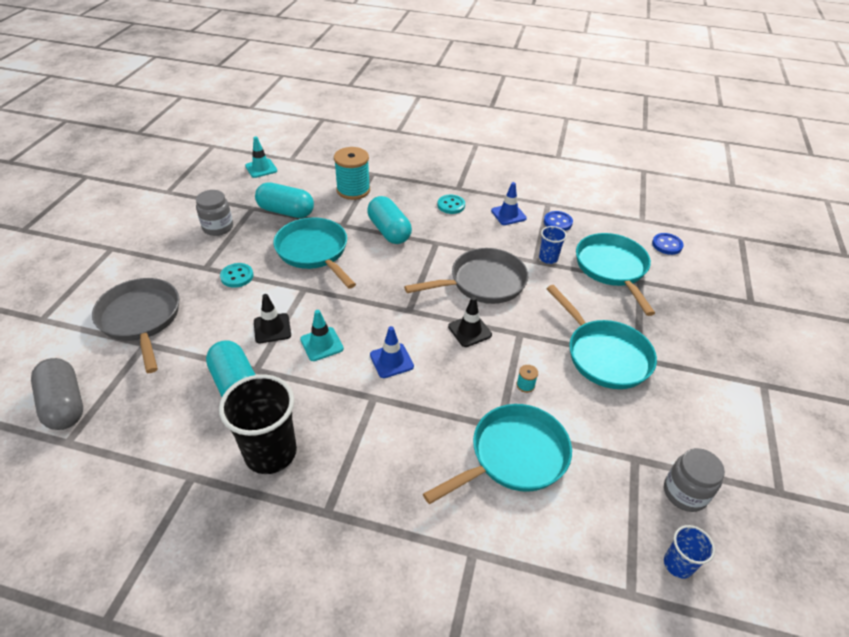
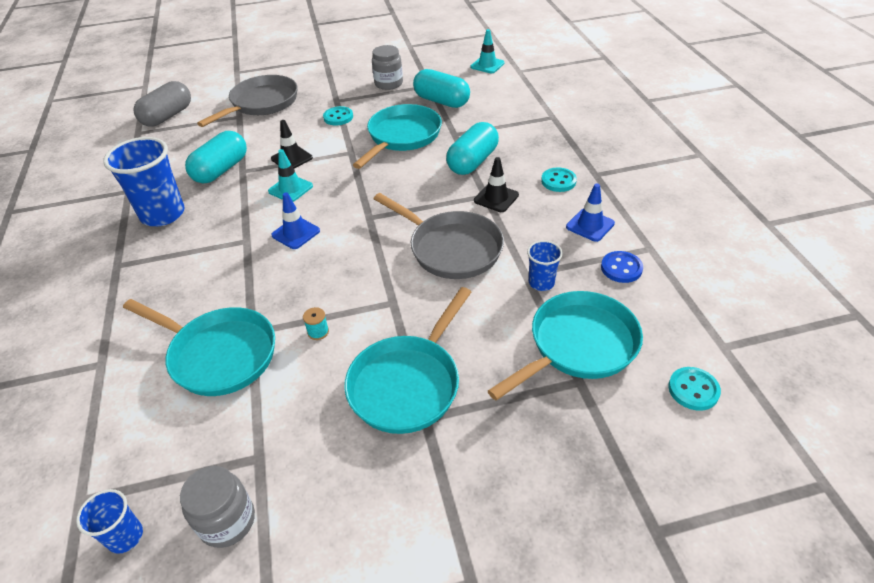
camera: 65 degrees right, 0 degrees up
black cup [219,374,297,474] -> blue cup [103,137,185,226]
turquoise capsule [255,182,314,218] -> turquoise capsule turned 45 degrees counterclockwise [413,69,470,108]
turquoise spool [334,147,370,200] -> none
black traffic cone [448,297,492,347] -> black traffic cone moved to [474,157,519,212]
blue button [652,233,684,255] -> turquoise button [668,367,721,411]

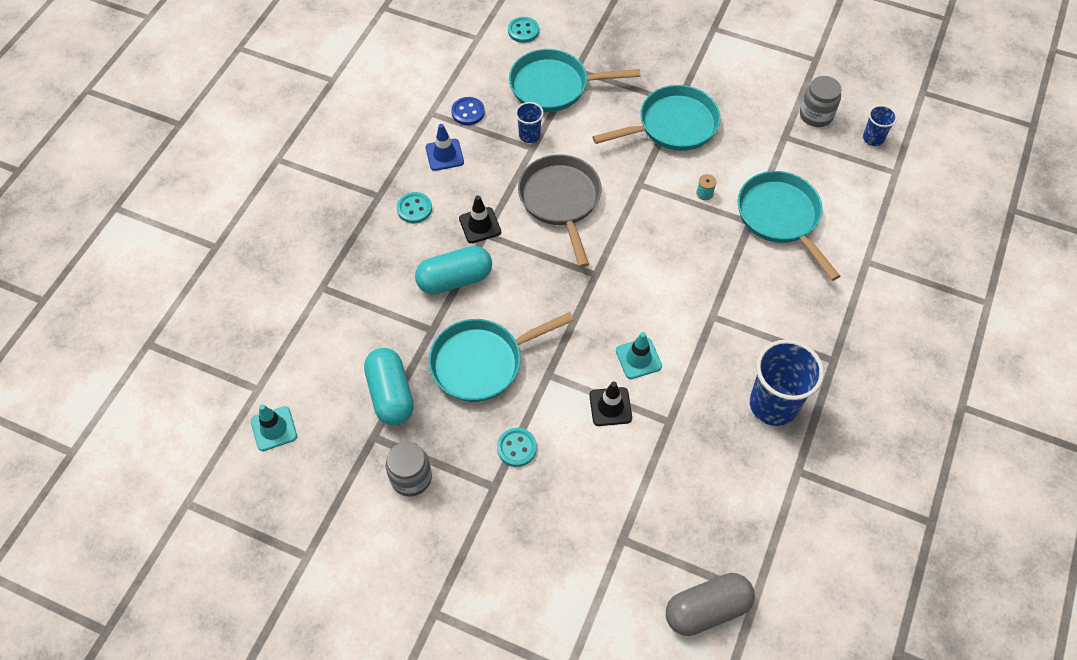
camera: 145 degrees left, 15 degrees up
turquoise capsule [185,131,247,183] -> none
grey pan [197,75,298,127] -> none
blue traffic cone [271,192,320,249] -> none

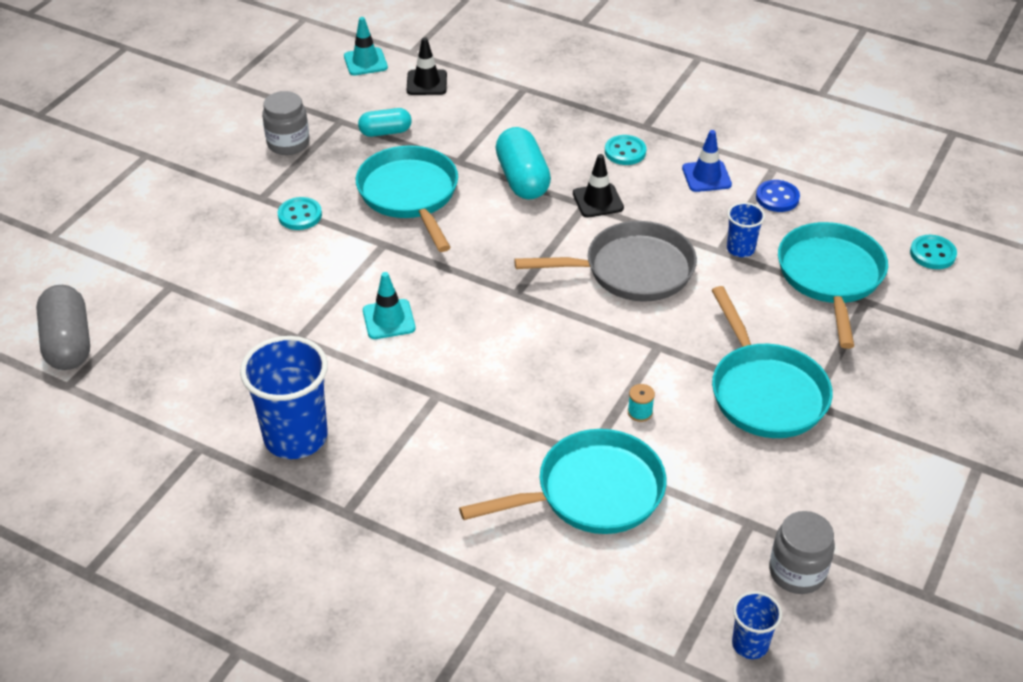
camera: 95 degrees right, 15 degrees down
turquoise capsule [364,348,414,426] -> turquoise capsule [358,108,412,137], size x0.61
black traffic cone [589,382,632,426] -> black traffic cone moved to [407,37,447,95]

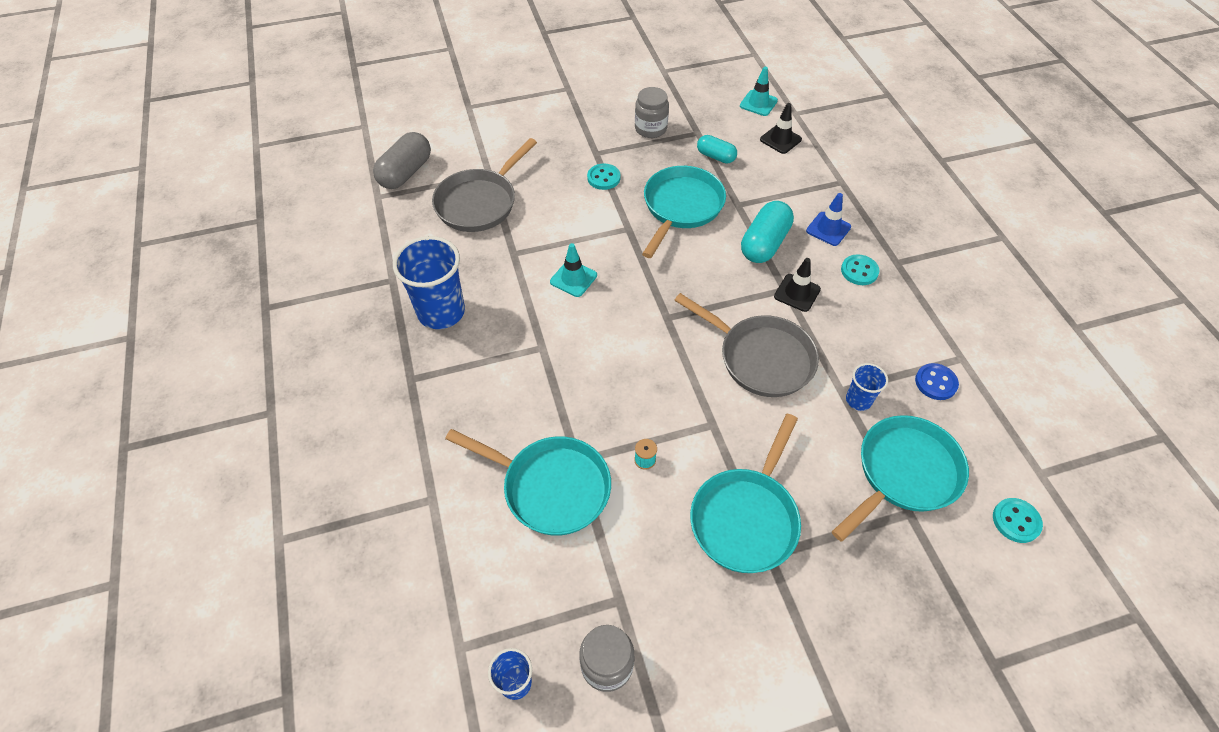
camera: 45 degrees right, 10 degrees up
blue traffic cone [682,130,732,192] -> blue traffic cone moved to [806,193,851,246]
none -> grey pan [432,138,537,232]

